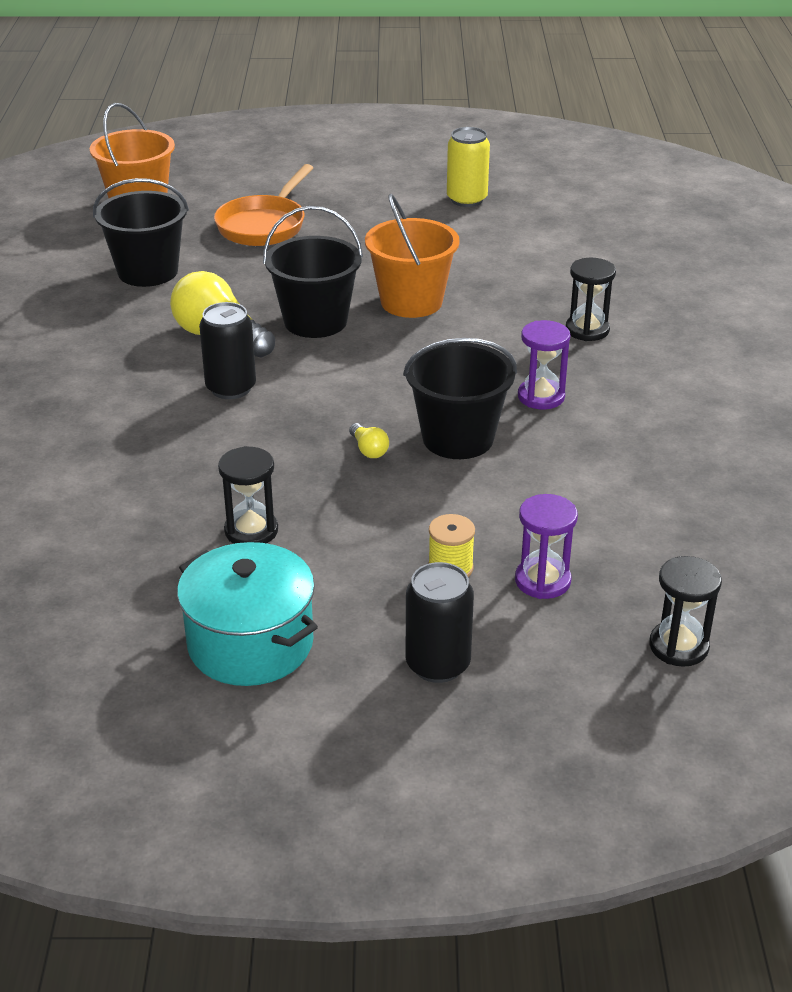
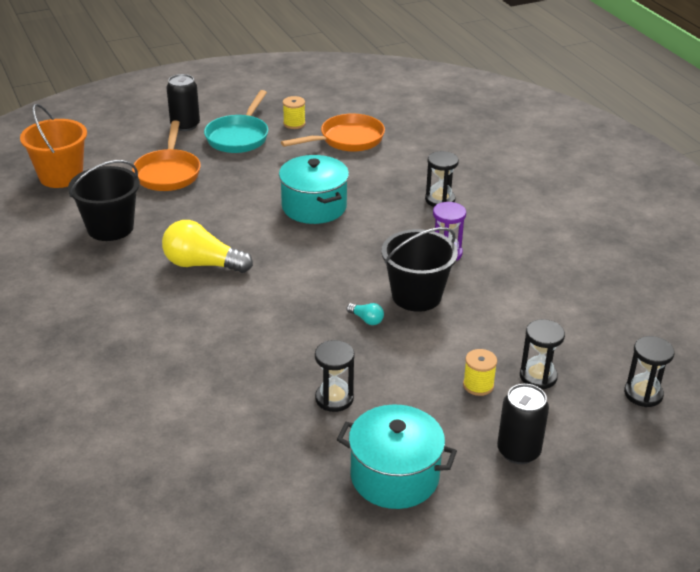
camera: 25 degrees left, 0 degrees up
black can [199,302,256,399] -> black can moved to [167,74,200,131]
black bucket [263,206,363,338] -> none
yellow light bulb [349,423,389,458] -> turquoise light bulb [347,303,384,325]
orange bucket [365,194,460,318] -> turquoise pot [279,155,349,224]
yellow can [447,127,490,207] -> yellow spool [283,96,306,129]
purple hourglass [515,494,578,599] -> black hourglass [520,319,565,389]
none -> turquoise pan [204,90,268,153]
none -> orange pan [281,113,385,152]

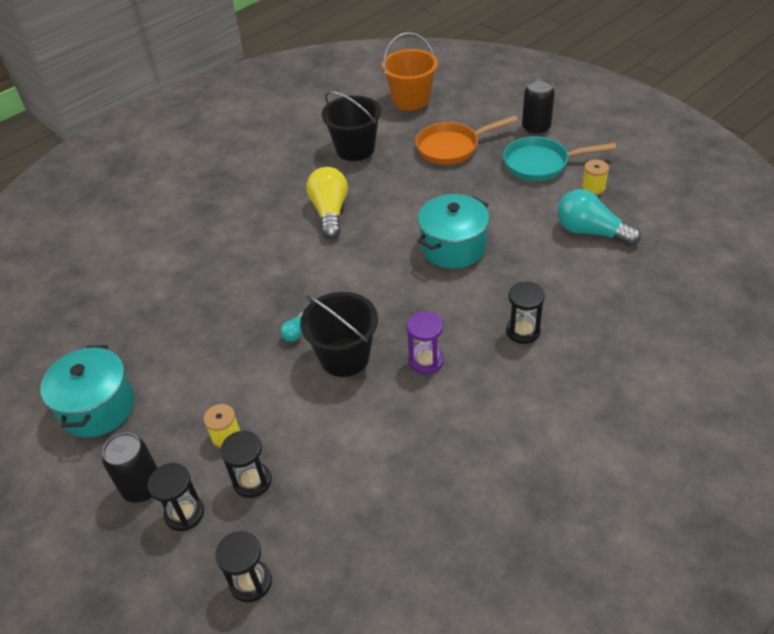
camera: 75 degrees right, 10 degrees up
orange pan [281,113,385,152] -> turquoise light bulb [557,189,641,246]
black hourglass [315,340,355,412] -> black hourglass moved to [148,463,204,531]

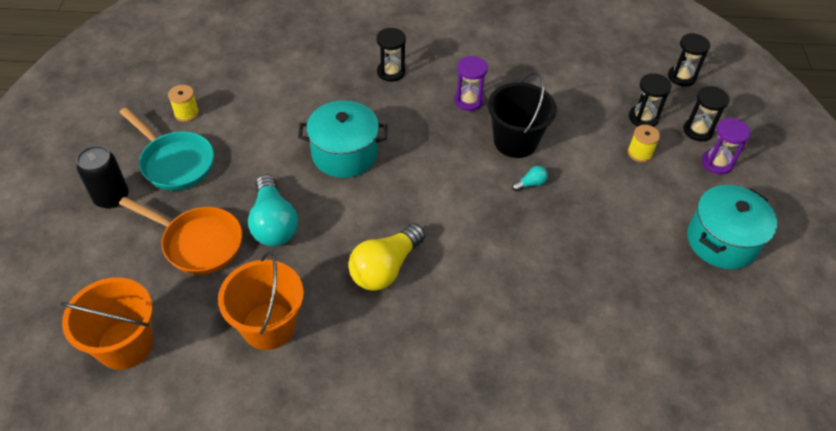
camera: 140 degrees left, 5 degrees up
black can [102,432,157,503] -> purple hourglass [702,118,751,174]
black bucket [322,91,381,161] -> orange bucket [218,252,304,350]
turquoise light bulb [557,189,641,246] -> turquoise light bulb moved to [248,174,298,246]

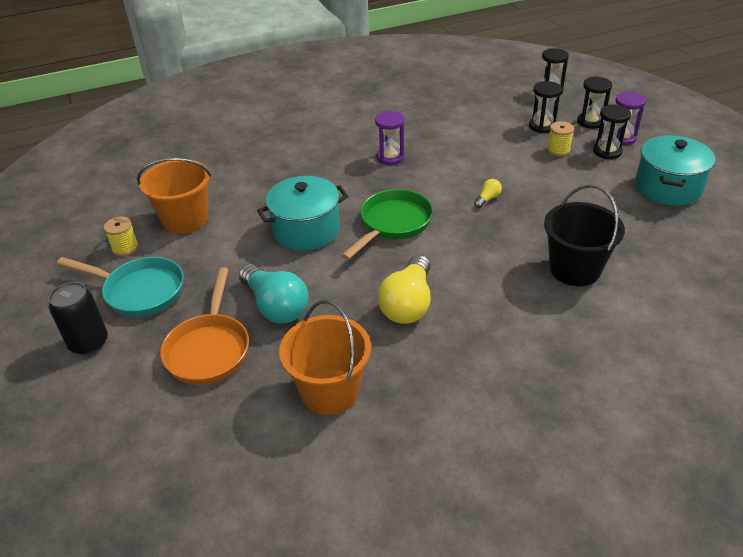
camera: 20 degrees left, 10 degrees down
orange bucket [60,277,153,370] -> orange bucket moved to [137,158,211,234]
orange pan [119,197,243,275] -> orange pan turned 90 degrees clockwise [160,267,249,385]
black hourglass [376,28,406,82] -> black hourglass moved to [593,105,631,159]
black bucket [488,72,557,158] -> black bucket moved to [544,184,625,286]
turquoise light bulb [512,166,548,191] -> yellow light bulb [474,179,502,208]
none -> green pan [341,189,433,260]

